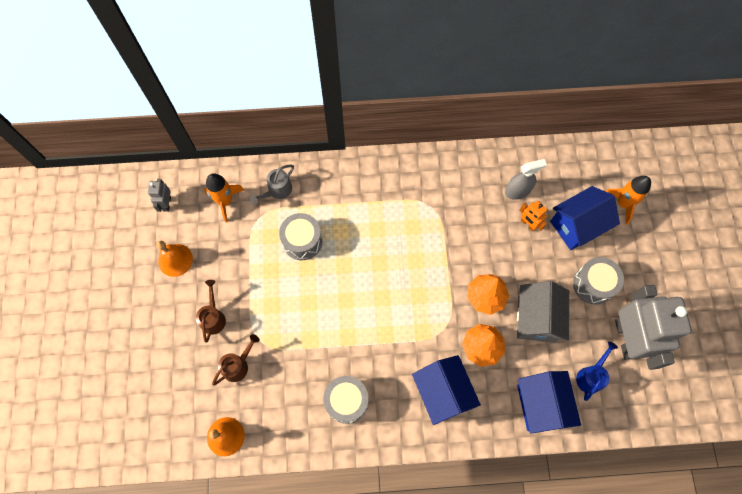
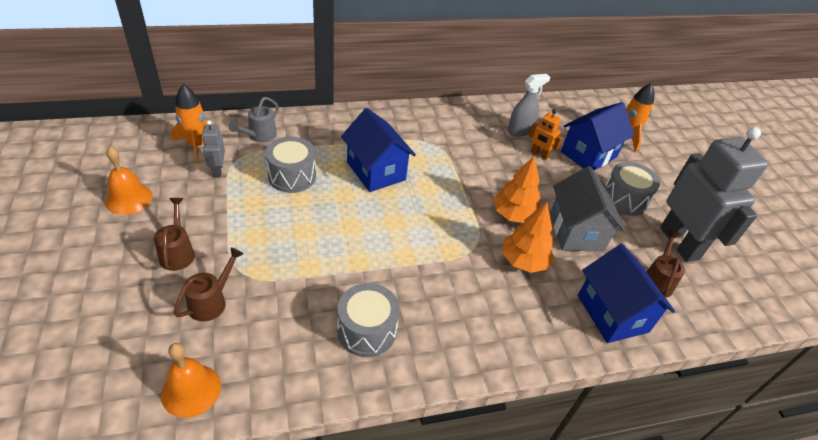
camera: 15 degrees left, 25 degrees down
grey robot [148,179,171,212] -> grey robot moved to [202,120,225,177]
blue house [412,355,481,425] -> blue house moved to [341,108,416,192]
blue watering can [576,342,618,401] -> brown watering can [646,230,685,298]

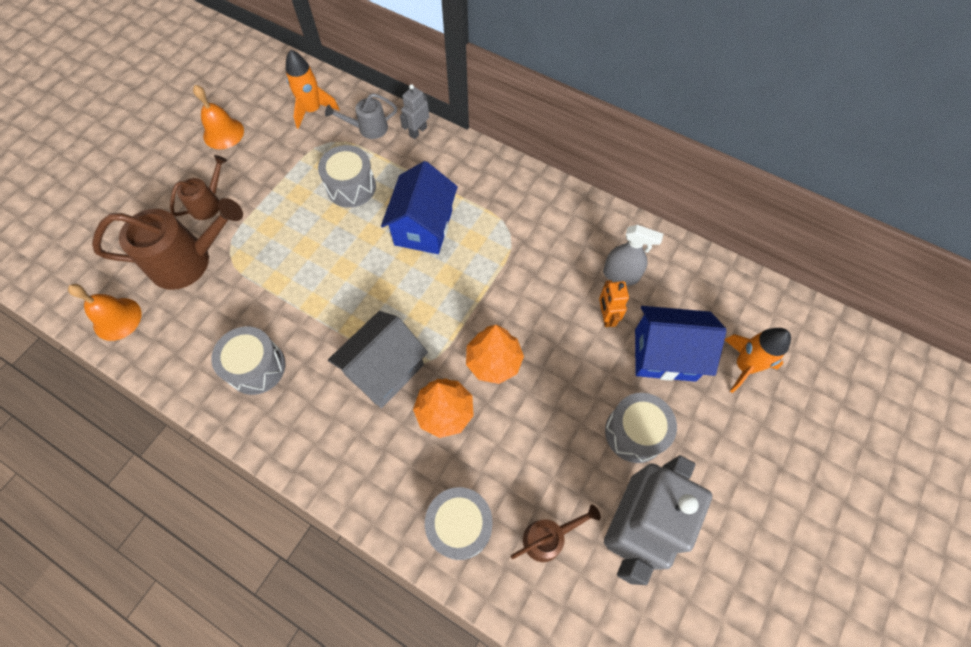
camera: 50 degrees right, 20 degrees up
brown watering can [174,247,243,322] -> brown watering can [92,198,243,290], size x1.85
grey robot [202,120,225,177] -> grey robot moved to [400,84,429,139]
grey house [550,166,625,252] -> grey house moved to [328,311,428,408]
blue house [578,244,675,343] -> grey drum [425,487,493,560]

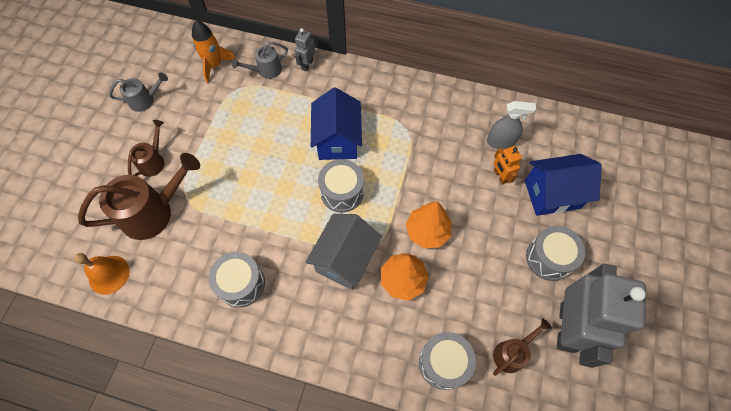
camera: 15 degrees left, 0 degrees up
orange bell [193,85,244,149] -> grey watering can [109,72,168,112]
grey drum [318,145,376,208] -> grey drum moved to [318,159,364,212]
orange rocket [725,328,791,393] -> none

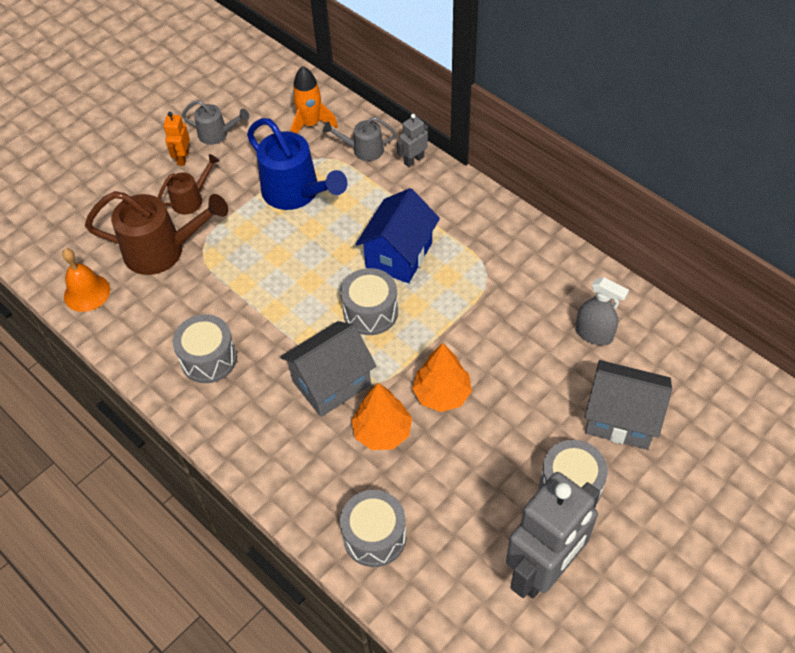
camera: 30 degrees right, 10 degrees down
orange robot [493,146,522,185] -> orange robot moved to [164,112,190,166]
brown watering can [493,319,552,376] -> none
blue house [525,154,602,216] -> grey house [585,360,672,450]
none -> blue watering can [247,118,347,210]

